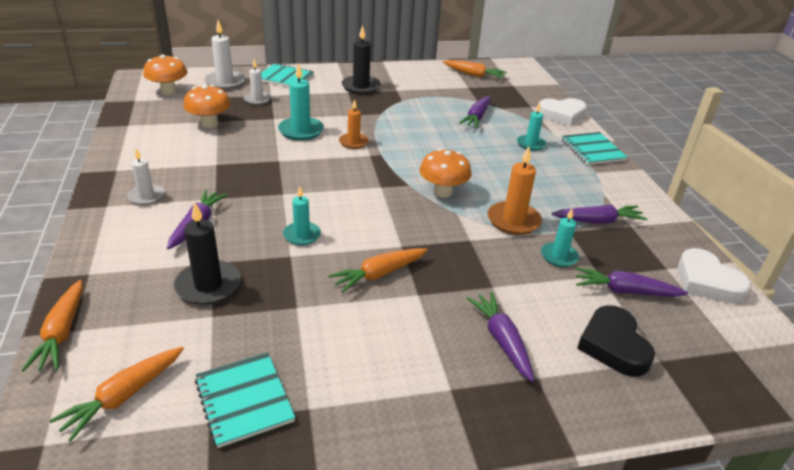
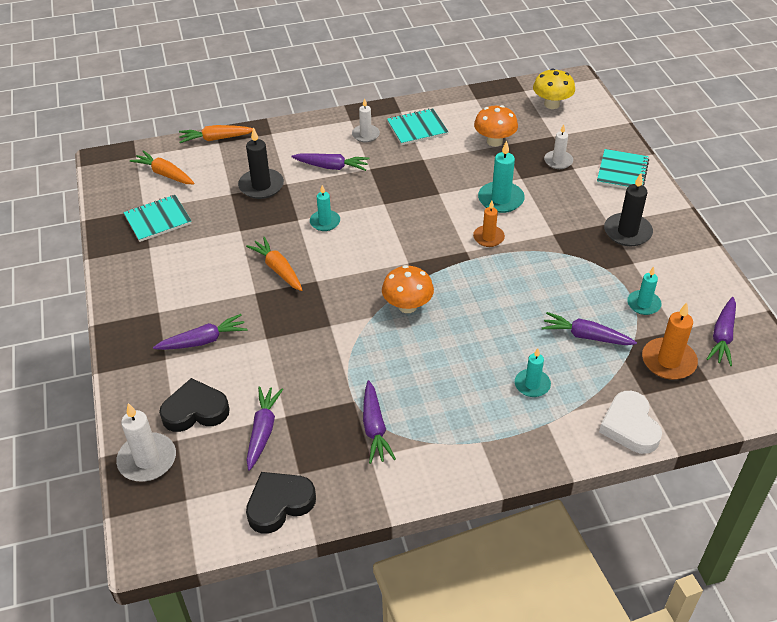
camera: 90 degrees right, 10 degrees up
orange mushroom [143,54,187,95] -> yellow mushroom [533,68,575,109]
white candle [204,20,245,90] -> white candle moved to [116,403,176,482]
orange carrot [443,60,507,79] -> purple carrot [707,297,736,366]
orange candle [488,146,542,235] -> orange candle moved to [642,303,698,380]
turquoise candle [541,208,579,267] -> turquoise candle moved to [627,267,662,315]
turquoise notebook [561,132,628,165] -> turquoise notebook moved to [387,108,448,145]
white heart [678,248,751,304] -> black heart [246,472,316,534]

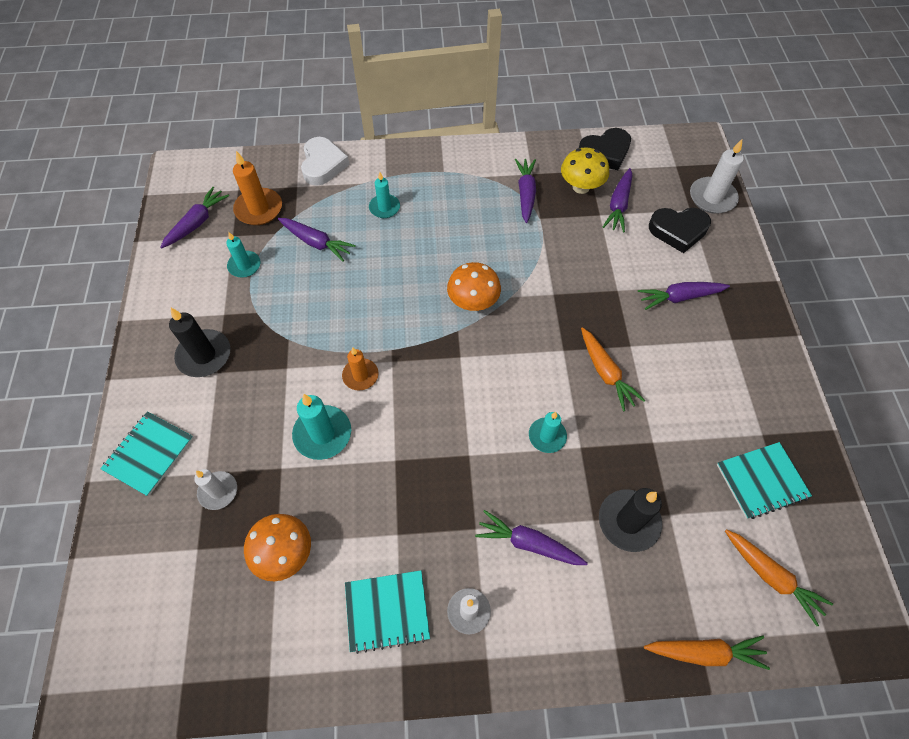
camera: 170 degrees left, 15 degrees up
yellow mushroom [533,68,575,109] -> yellow mushroom moved to [561,147,609,194]

